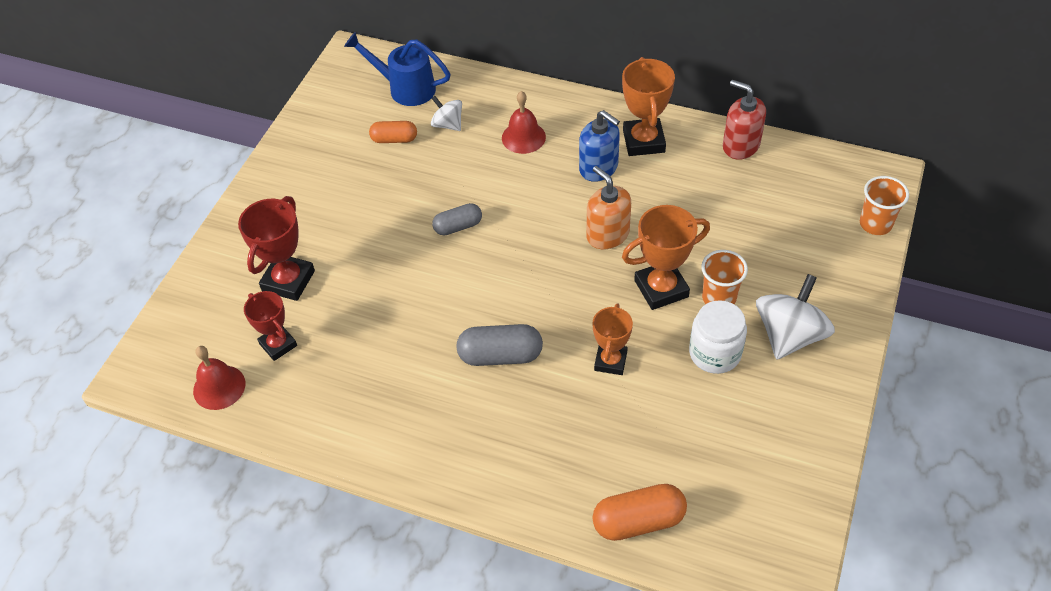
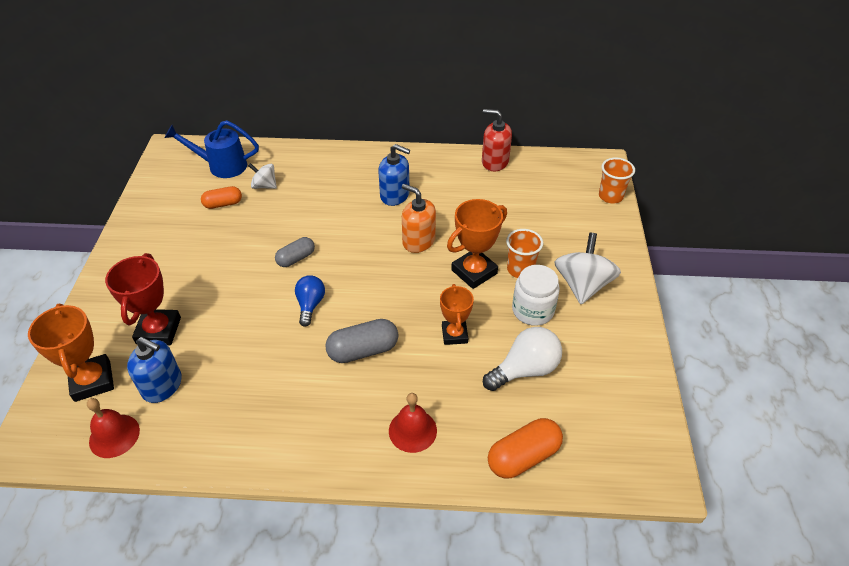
camera: 20 degrees left, 5 degrees down
red trophy [244,291,297,361] -> blue soap dispenser [127,337,182,403]
red bell [502,91,546,154] -> red bell moved to [389,393,437,453]
orange trophy [622,57,675,156] -> orange trophy moved to [28,304,114,402]
none -> blue light bulb [295,275,325,327]
none -> white light bulb [483,327,562,391]

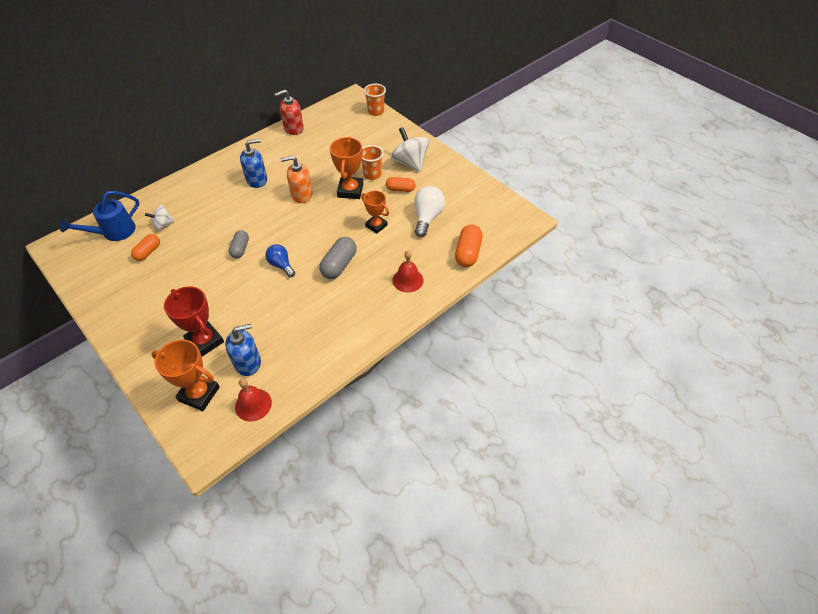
camera: 45 degrees left, 5 degrees up
white jar [512,265,560,326] -> orange capsule [386,177,416,192]

